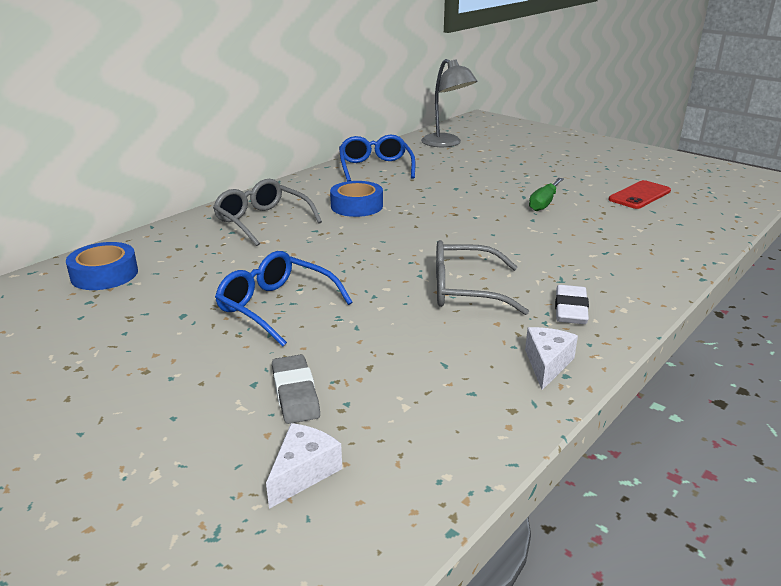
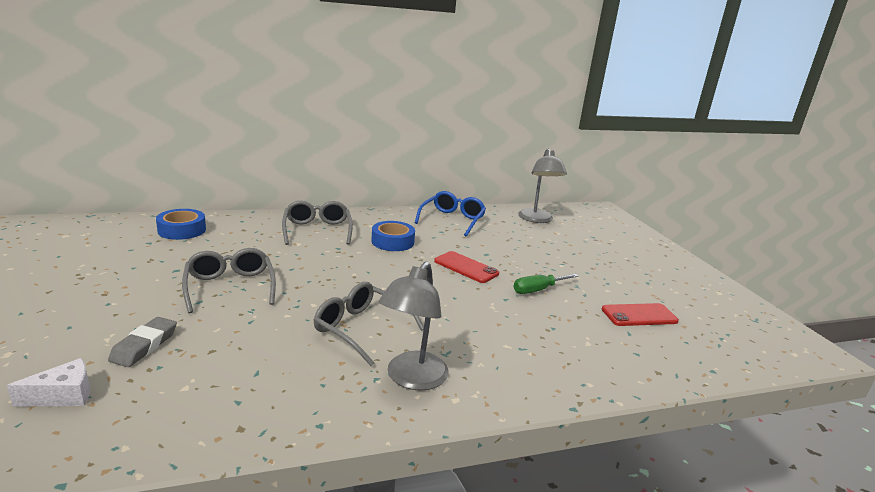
camera: 30 degrees right, 5 degrees down
blue glasses [215,251,353,347] -> grey glasses [182,248,276,314]
white cheese [525,327,578,390] -> none
white eraser [555,285,589,324] -> grey lamp [378,261,449,391]
none -> red phone [434,251,499,283]

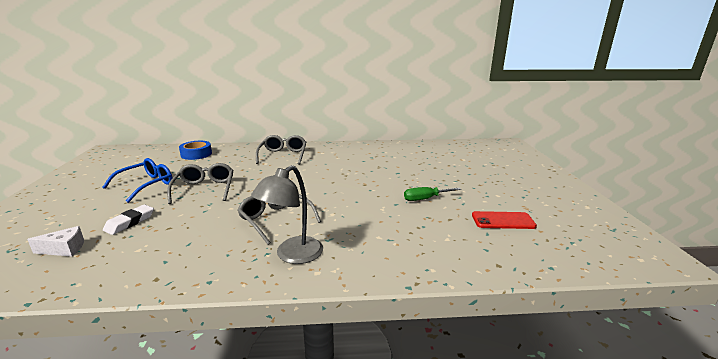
camera: 15 degrees right, 0 degrees up
grey eraser [108,317,177,367] -> white eraser [103,204,154,235]
blue tape [371,221,415,251] -> none
blue glasses [415,191,486,236] -> blue glasses moved to [102,158,173,203]
red phone [434,251,499,283] -> none
grey lamp [518,149,567,223] -> none

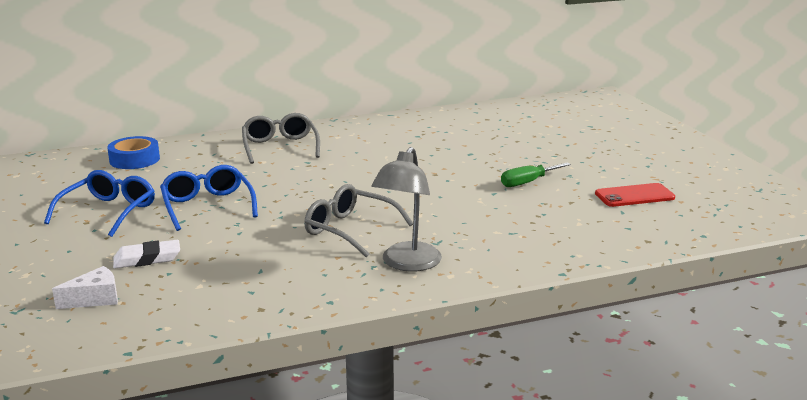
camera: 15 degrees left, 0 degrees up
white eraser [103,204,154,235] -> white eraser turned 60 degrees clockwise [113,240,180,268]
grey glasses [167,163,233,204] -> blue glasses [160,165,258,231]

